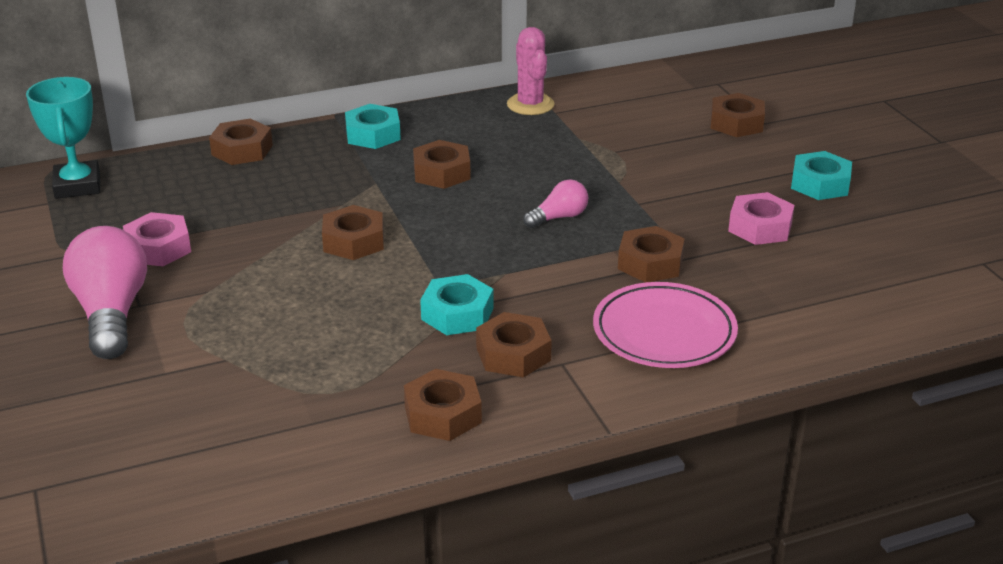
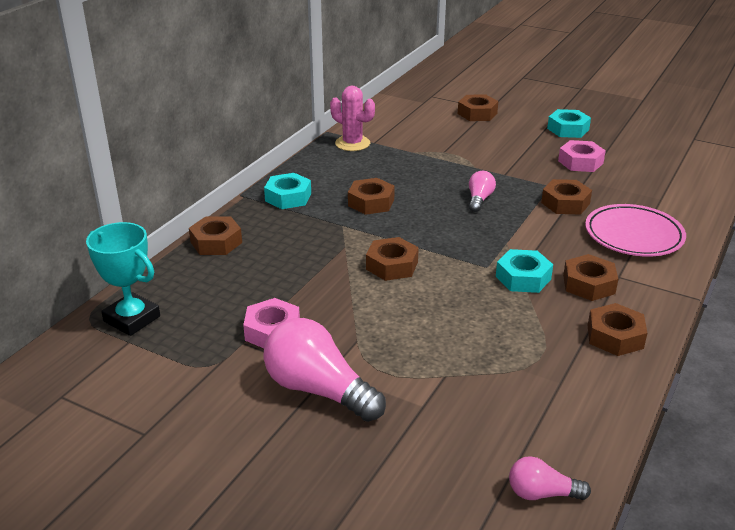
camera: 40 degrees left, 0 degrees up
none -> pink light bulb [509,456,591,500]

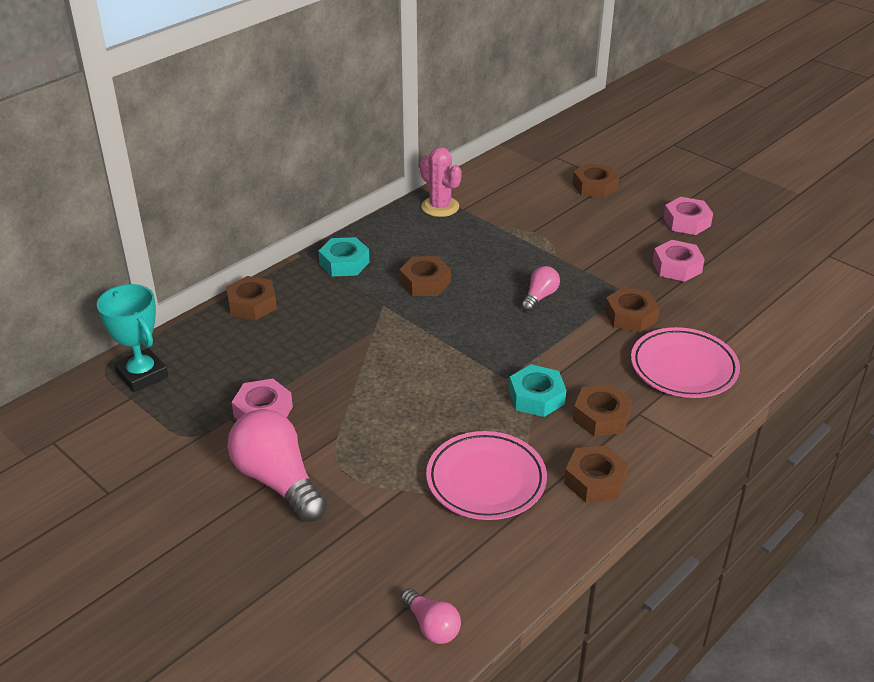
camera: 15 degrees right, 5 degrees up
brown nut [366,237,419,281] -> none
pink light bulb [509,456,591,500] -> pink light bulb turned 150 degrees counterclockwise [401,589,461,644]
turquoise nut [547,109,591,138] -> pink nut [663,197,713,235]
none -> pink plate [426,431,547,520]

